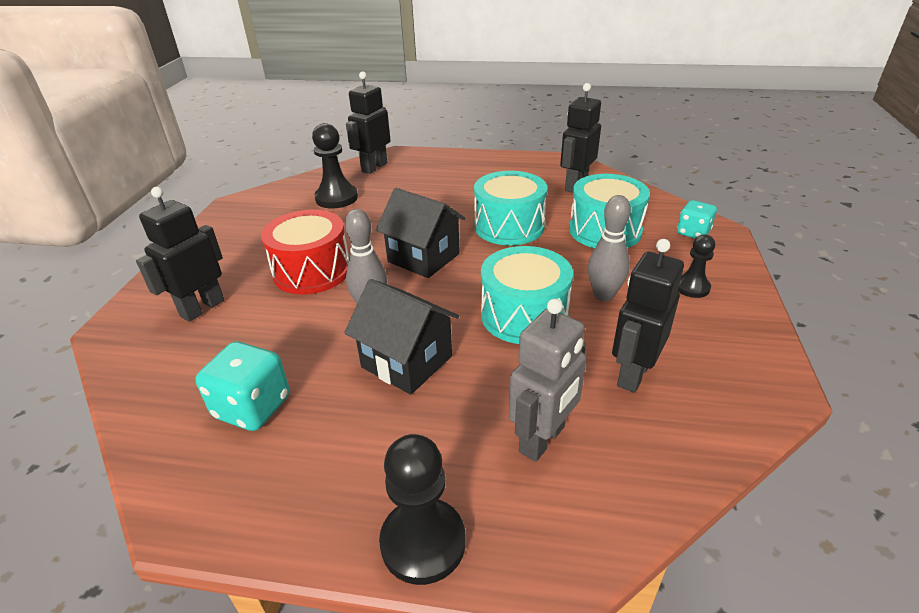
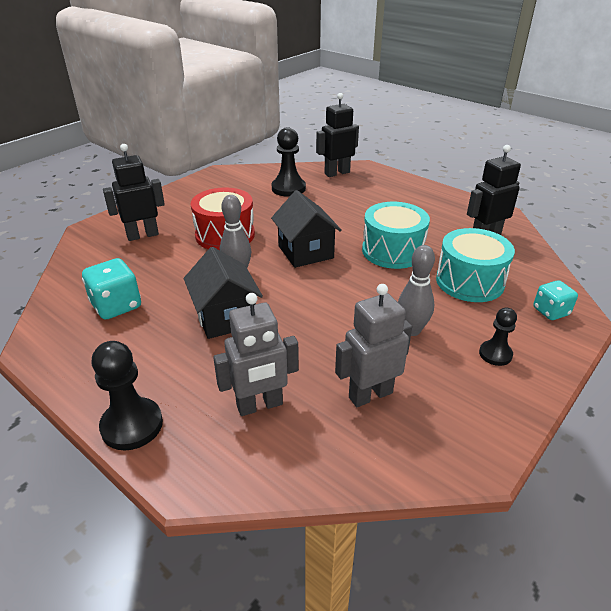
camera: 30 degrees right, 0 degrees up
turquoise drum [481,246,573,344] -> none
black robot [612,239,684,393] -> grey robot [335,284,412,407]

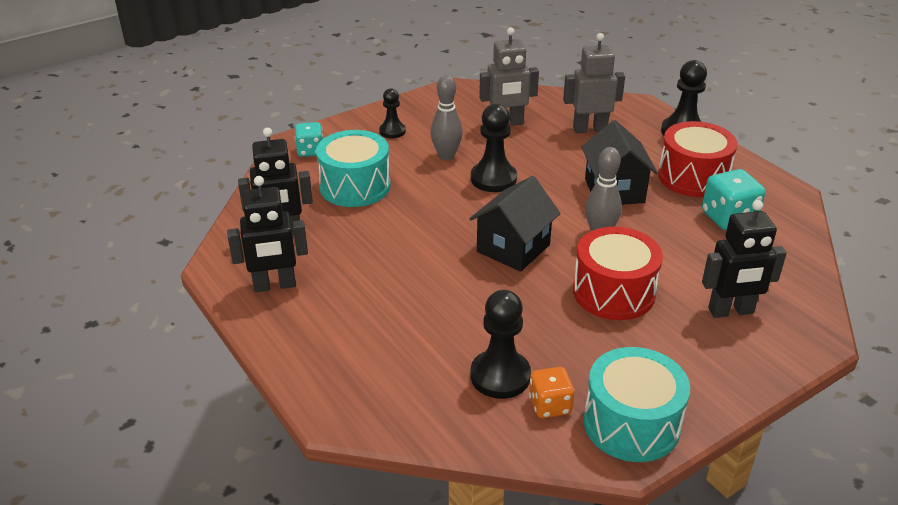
camera: 165 degrees left, 0 degrees up
black house [271,190,342,268] -> black house turned 45 degrees clockwise [469,176,561,272]
black robot [316,93,359,177] -> black robot moved to [227,176,308,292]
turquoise drum [362,202,430,269] -> turquoise drum moved to [584,347,690,462]
none -> black pawn [471,104,517,192]
none -> orange dice [529,367,575,418]
none -> red drum [658,121,737,197]

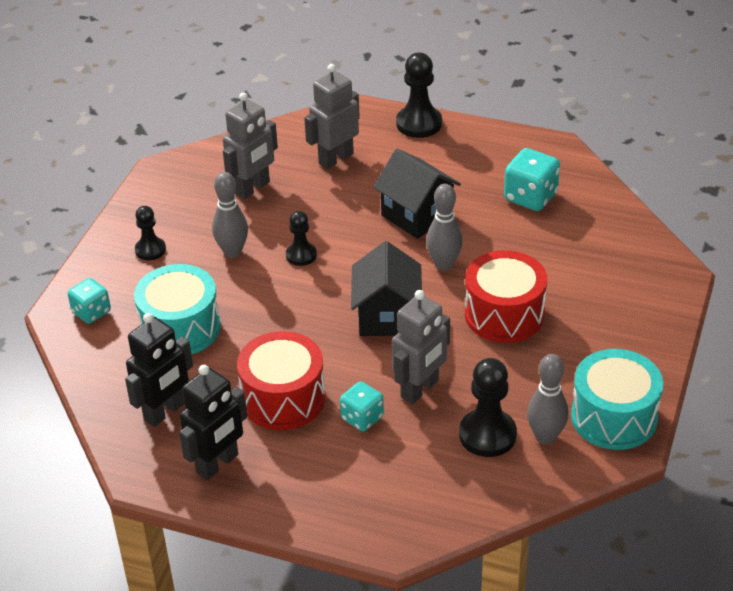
camera: 35 degrees left, 5 degrees up
black pawn [471,104,517,192] -> black pawn [286,211,317,266], size x0.61
orange dice [529,367,575,418] -> grey bowling pin [527,354,569,445]
red drum [658,121,737,197] -> red drum moved to [237,331,325,430]
black robot [702,200,786,318] -> none
none -> turquoise dice [340,381,384,432]
none -> grey robot [392,290,450,404]

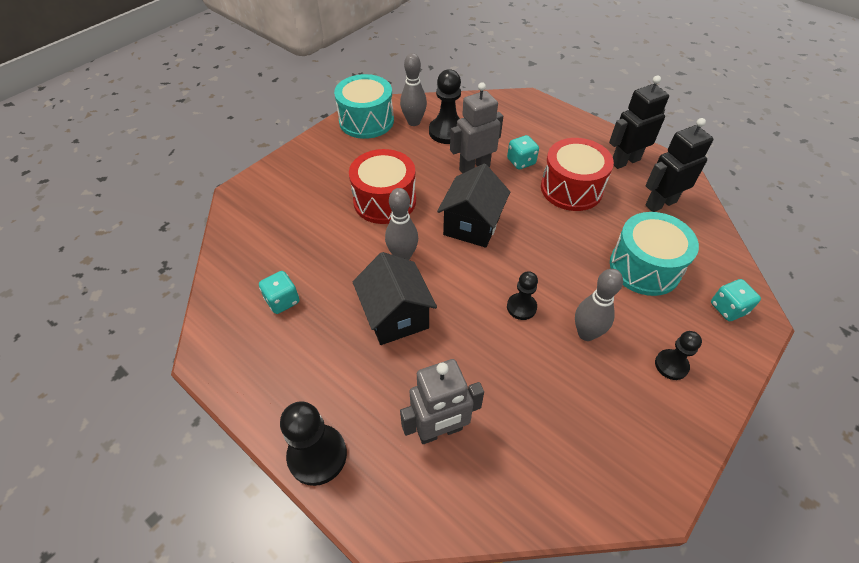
camera: 160 degrees left, 10 degrees up
grey robot [223,92,278,199] -> none
turquoise dice [504,148,560,211] -> turquoise dice [259,271,300,314], size x0.66

